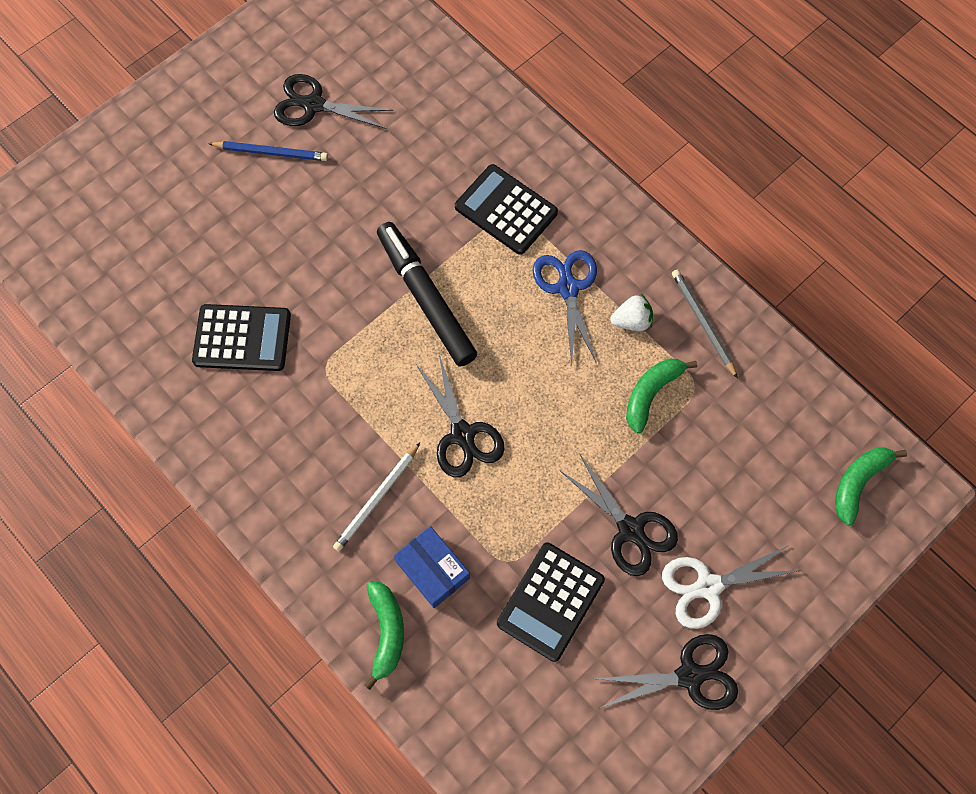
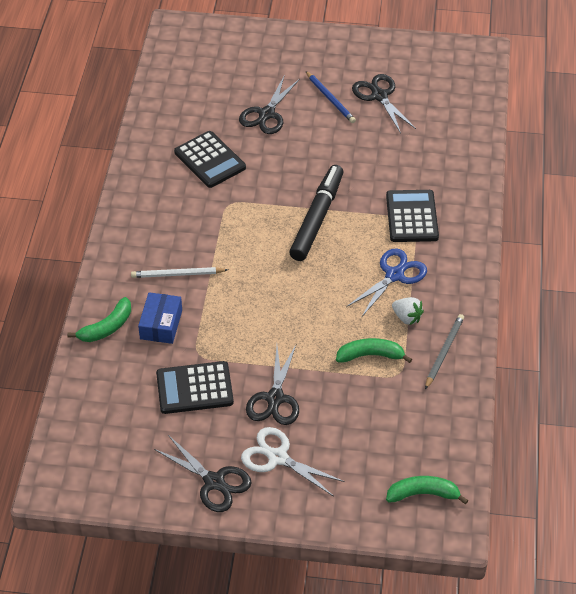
camera: 50 degrees right, 20 degrees down
black scissors [416,355,504,478] -> black scissors moved to [239,75,300,134]

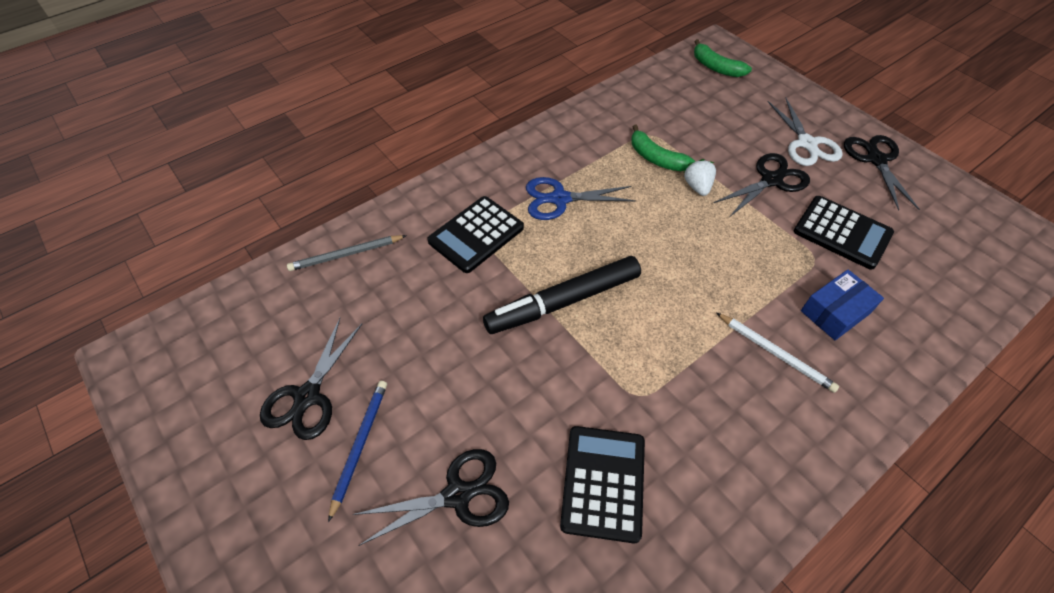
camera: 135 degrees left, 5 degrees up
green banana [67,297,131,342] -> none
white strawberry [392,297,424,325] -> white strawberry moved to [684,159,716,196]
grey pencil [425,314,464,389] -> grey pencil moved to [287,235,407,271]

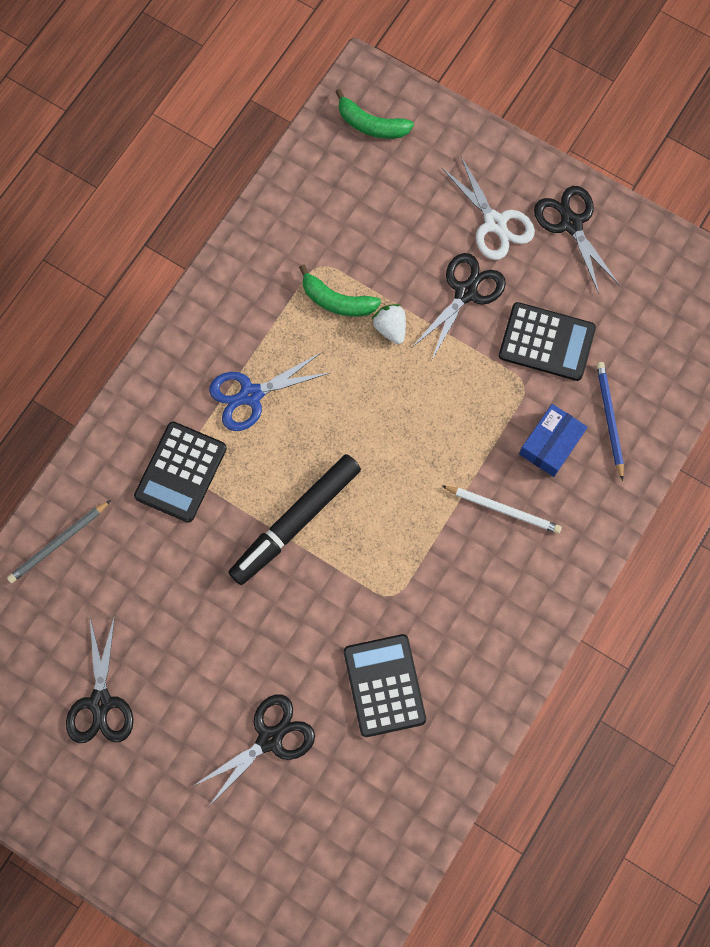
camera: 20 degrees left, 20 degrees up
blue pencil [328,381,387,522] -> blue pencil moved to [596,362,624,481]

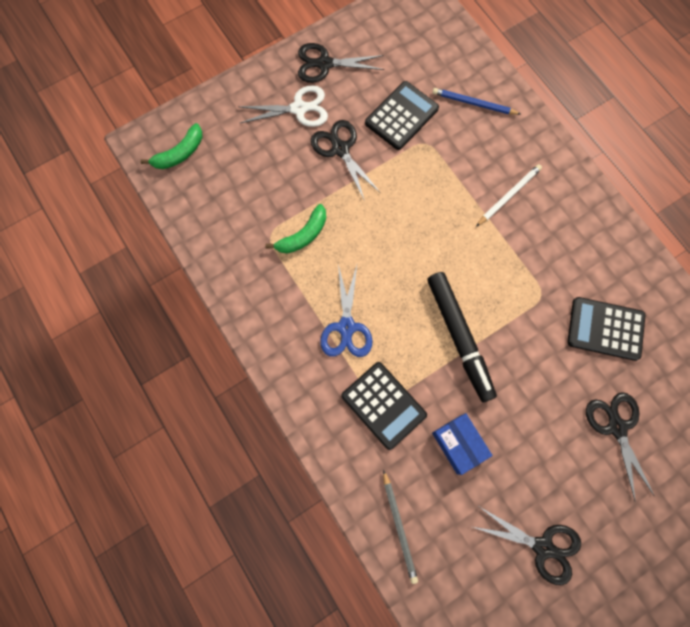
camera: 65 degrees left, 0 degrees up
white strawberry [372,304,406,344] -> none
blue box [519,404,587,477] -> blue box moved to [432,413,493,475]

